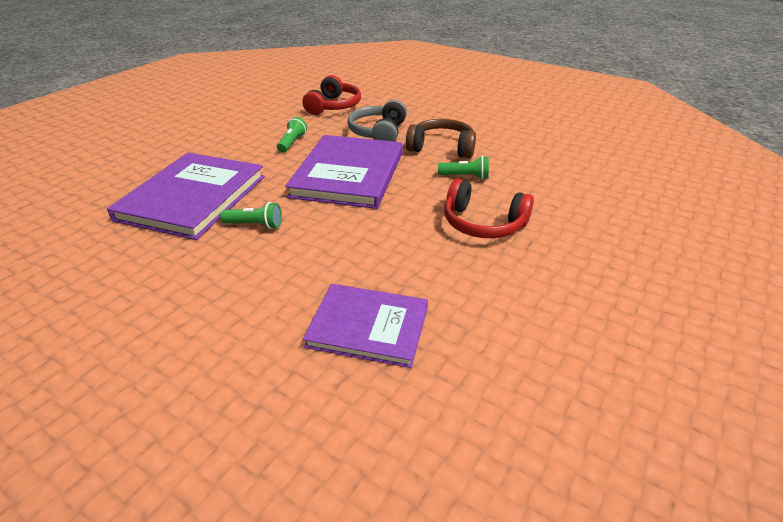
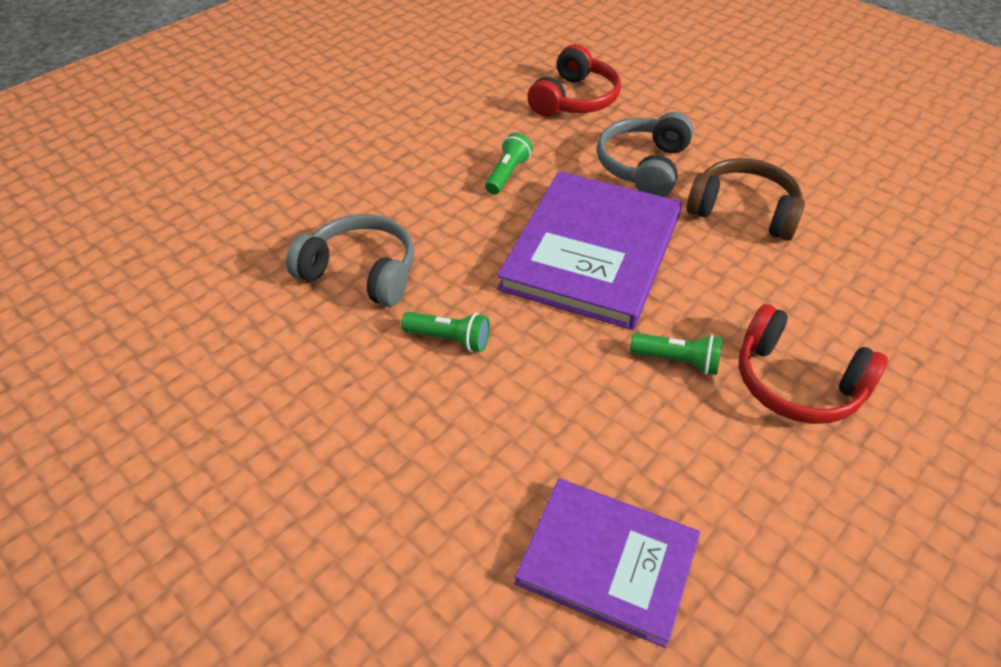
camera: 10 degrees right, 10 degrees up
purple book [107,152,265,240] -> grey headphones [286,214,414,307]
green flashlight [438,156,489,179] -> green flashlight moved to [630,333,723,375]

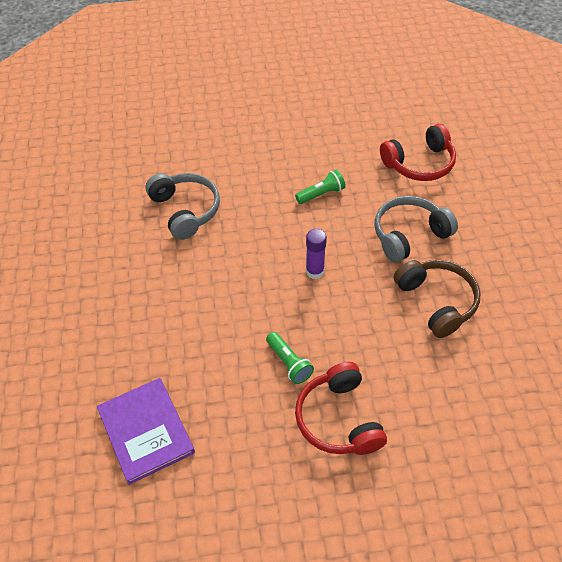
camera: 40 degrees right, 5 degrees up
green flashlight [401,312,490,352] -> none
purple book [497,171,682,330] -> purple glue stick [306,229,327,279]

